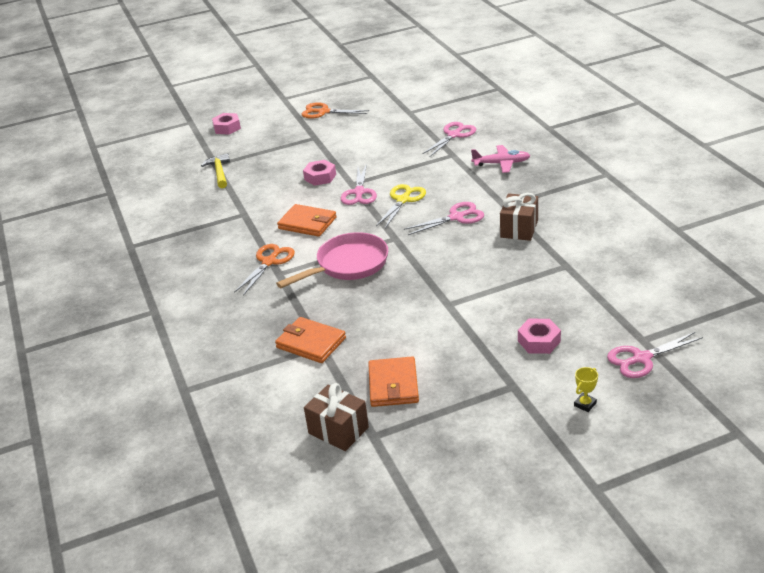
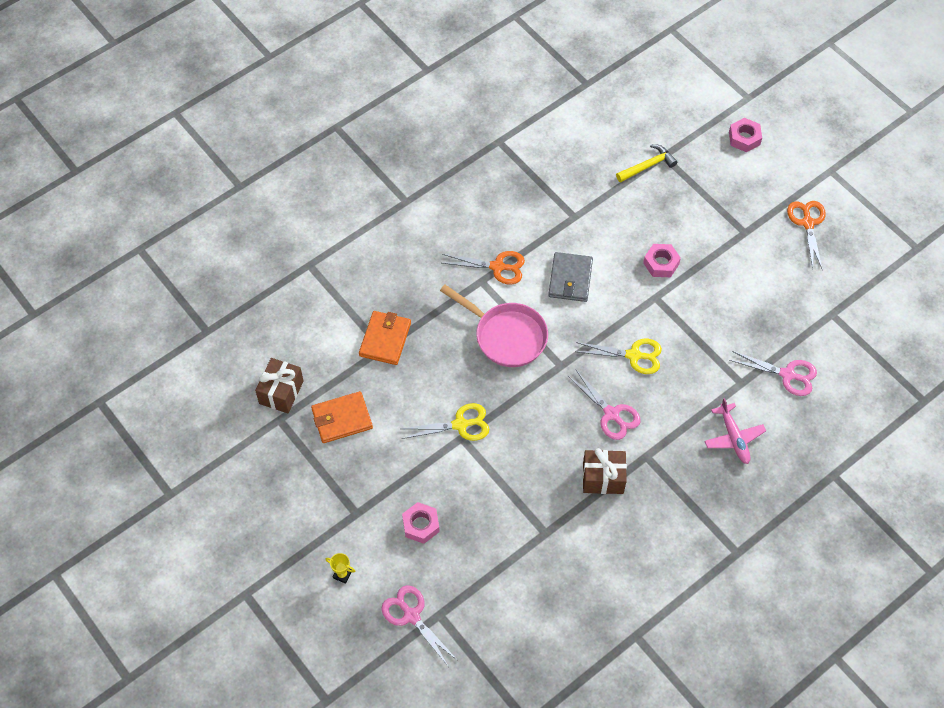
camera: 70 degrees right, 25 degrees up
orange wallet [277,204,337,237] -> grey wallet [548,252,593,302]
pink scissors [341,164,377,205] -> none
none -> yellow scissors [401,403,489,441]

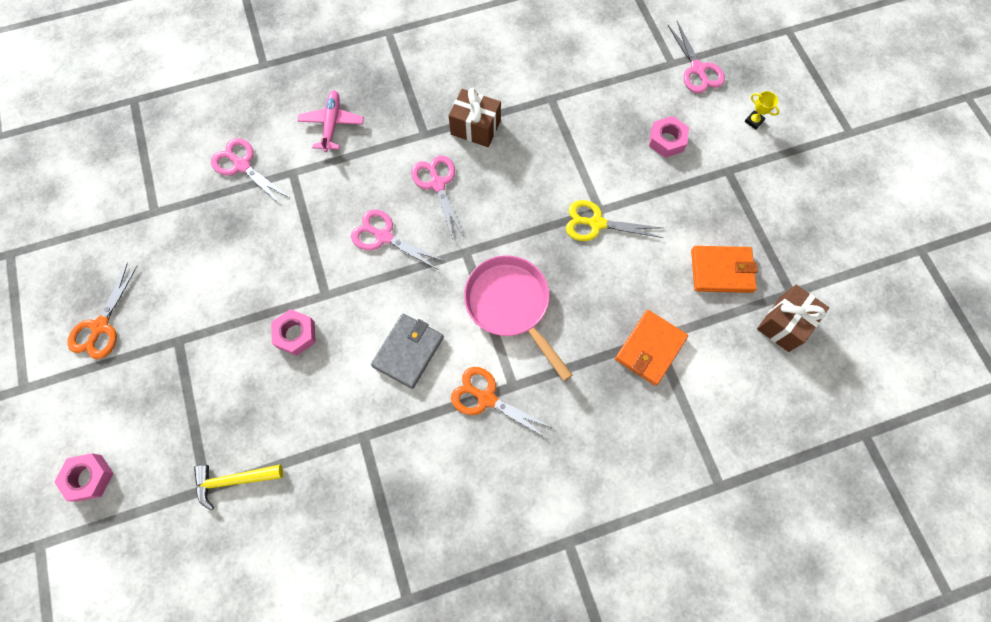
camera: 160 degrees left, 10 degrees up
yellow scissors [576,339,662,374] -> pink scissors [351,209,444,270]

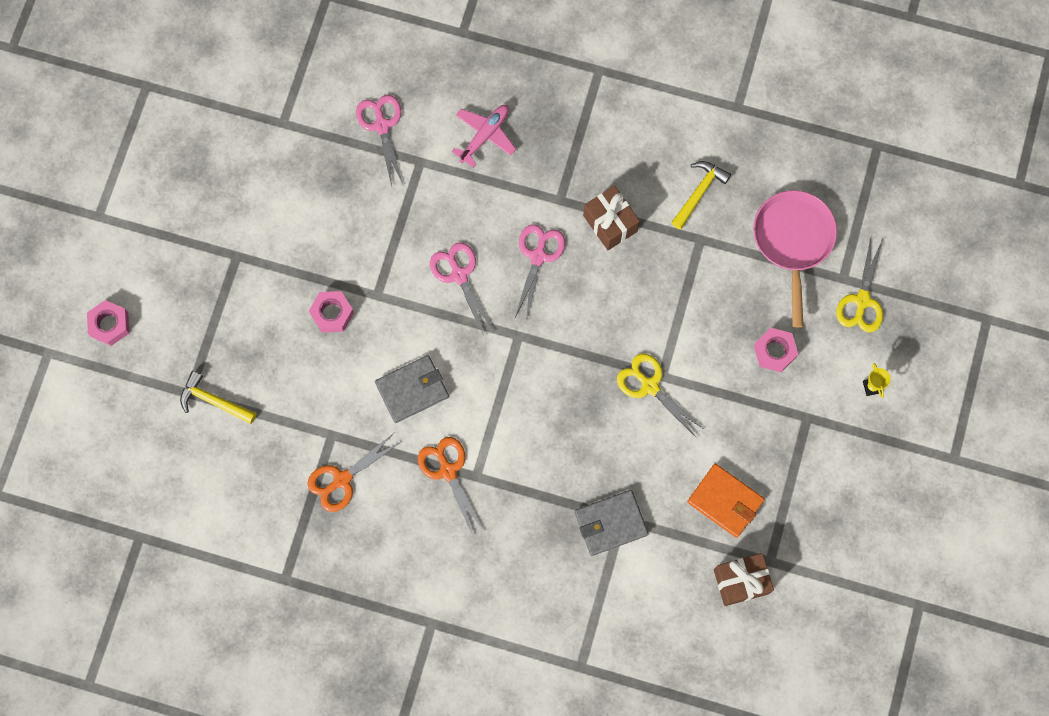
camera: 35 degrees right, 5 degrees up
orange scissors [67,263,137,359] -> orange scissors moved to [307,432,402,512]
pink pan [464,255,573,381] -> pink pan moved to [753,190,837,327]
orange wallet [615,310,688,386] -> grey wallet [575,490,649,556]
pink scissors [667,21,725,93] -> yellow scissors [836,238,883,333]
none -> yellow hammer [671,161,731,229]

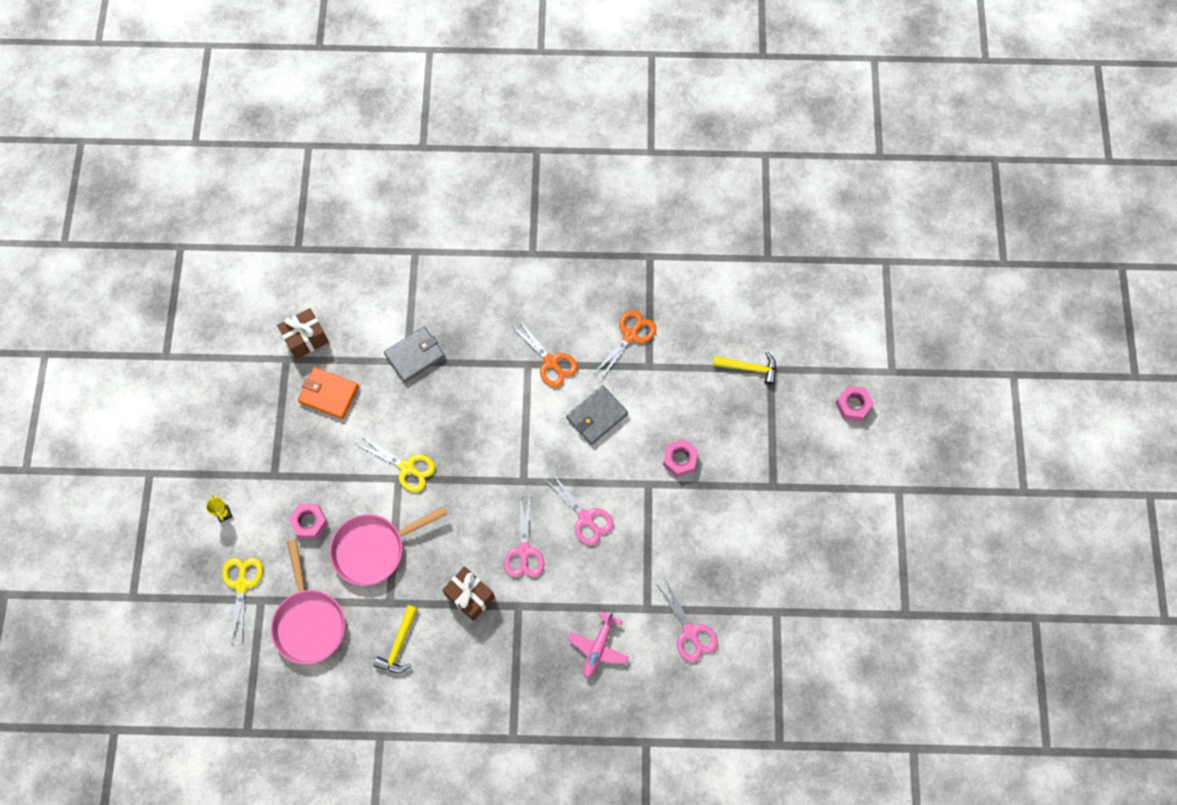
camera: 165 degrees right, 5 degrees down
none -> pink pan [330,506,447,586]

